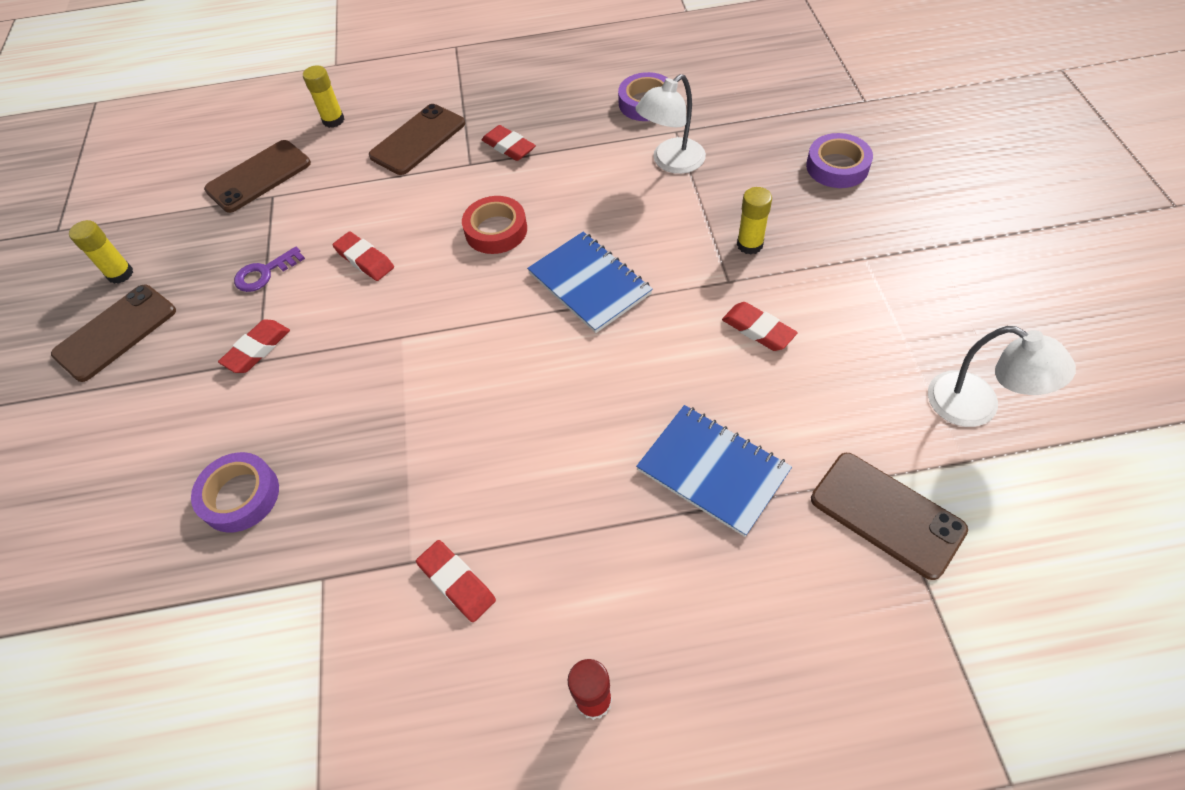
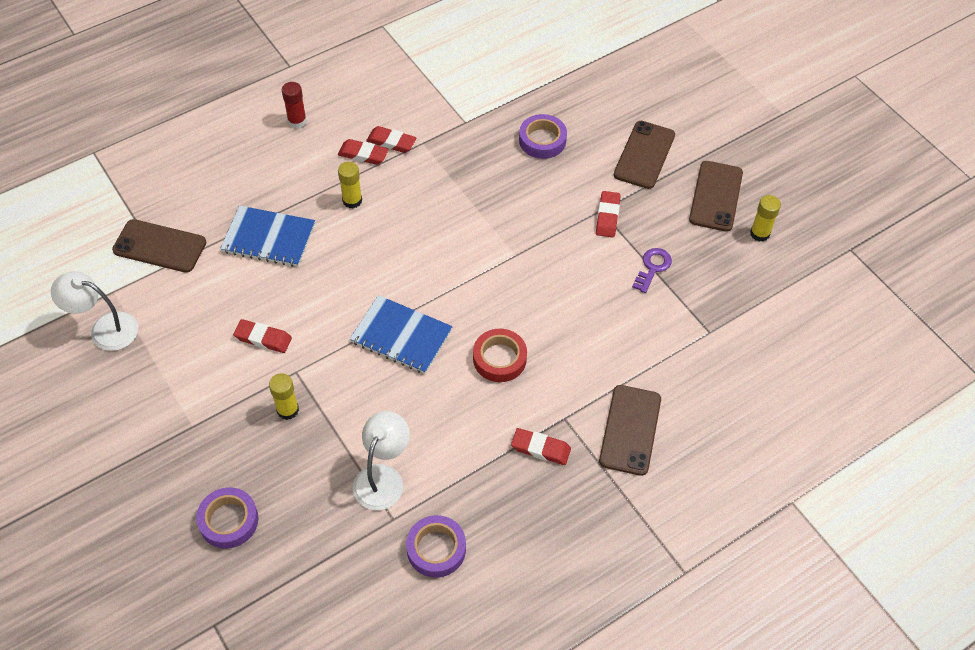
camera: 150 degrees right, 0 degrees up
brown phone [204,140,311,213] -> brown phone moved to [614,121,675,189]
yellow glue stick [303,65,345,128] -> yellow glue stick moved to [338,162,362,208]
red eraser [332,232,394,281] -> red eraser moved to [338,139,389,165]

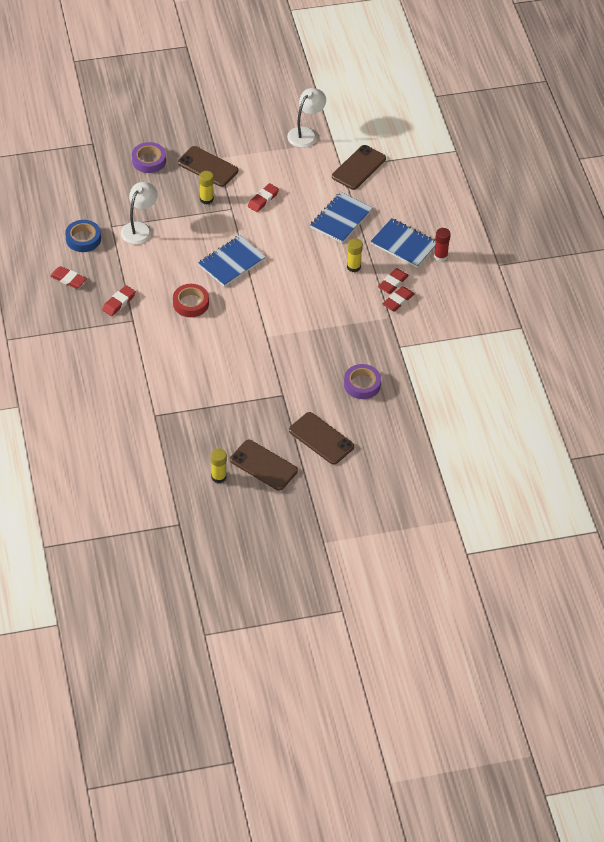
camera: 110 degrees right, 5 degrees down
white lamp [353,411,410,510] -> white lamp turned 105 degrees counterclockwise [121,182,158,244]
purple tape [406,515,466,578] -> blue tape [65,220,101,252]
red eraser [596,191,621,238] -> red eraser moved to [50,266,87,289]
brown phone [599,385,661,476] -> brown phone moved to [178,146,238,187]
purple key [632,248,672,293] -> none
none -> blue notebook [370,218,436,268]

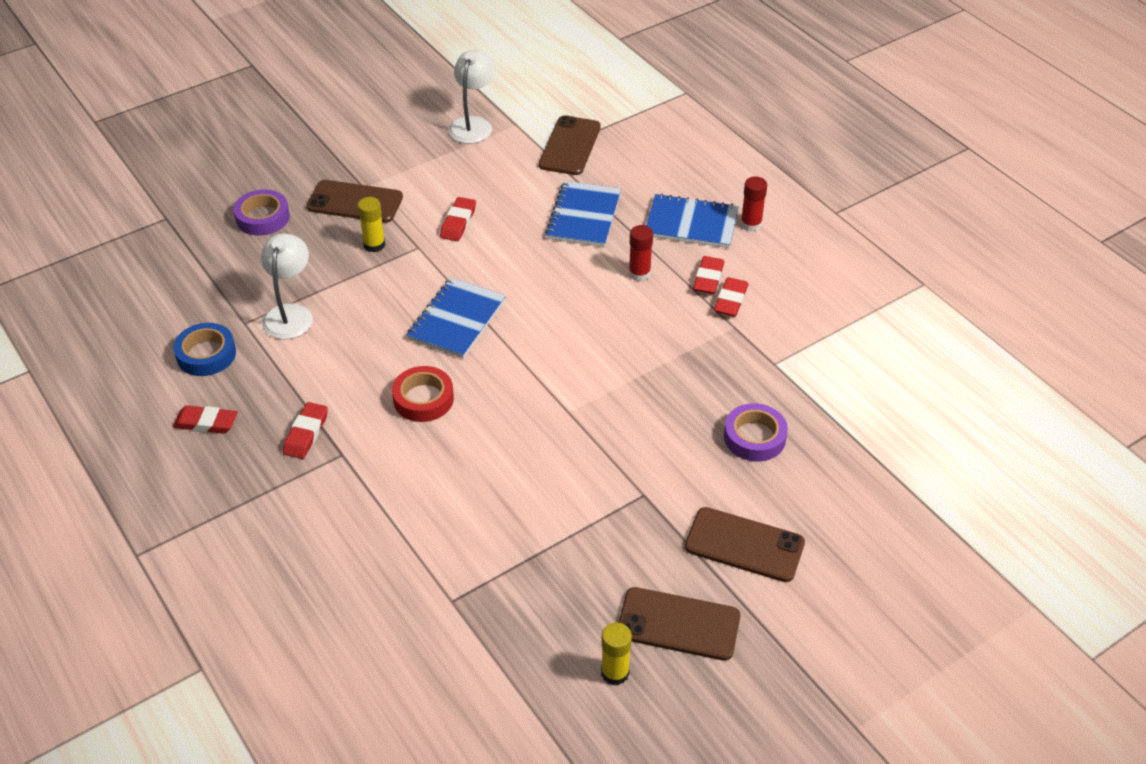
camera: 20 degrees left, 5 degrees down
yellow glue stick [347,238,363,272] -> red glue stick [629,225,653,281]

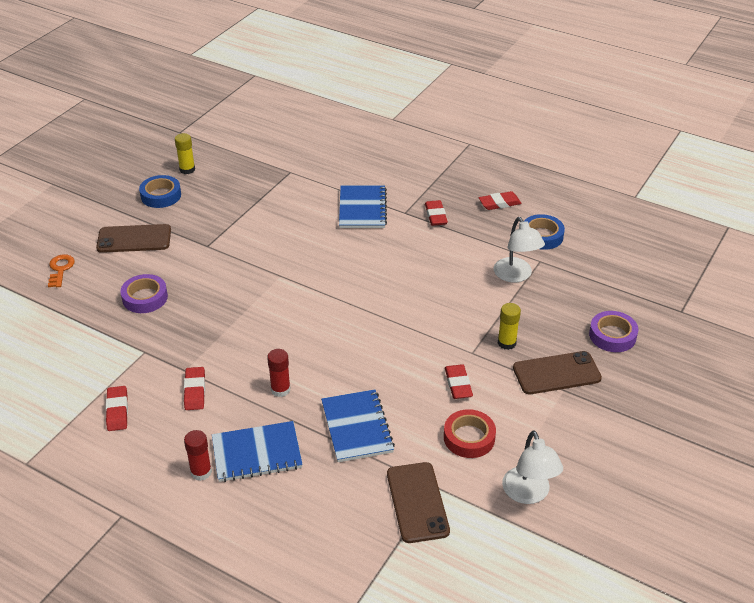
camera: 155 degrees right, 5 degrees down
red tape [392,366,454,422] -> red tape moved to [444,409,496,458]
blue notebook [406,277,506,358] -> blue notebook moved to [339,185,387,228]
brown phone [618,587,740,661] -> blue tape [139,175,181,208]
red eraser [693,256,724,294] -> red eraser moved to [106,386,128,431]
none -> orange key [48,254,75,287]

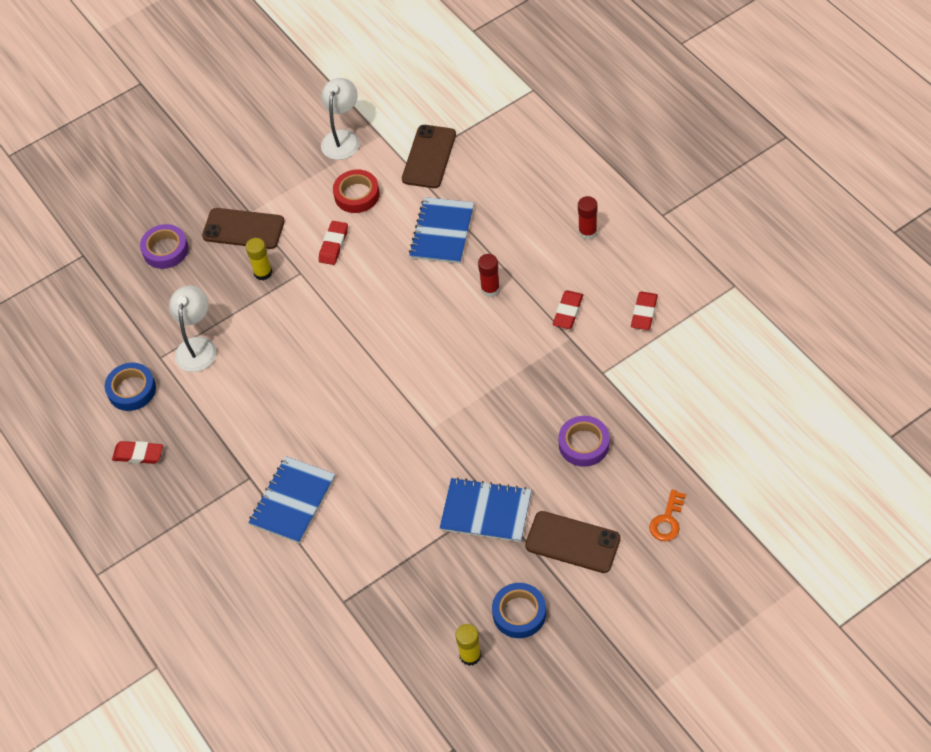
camera: 150 degrees left, 15 degrees up
blue notebook [212,421,303,482] -> blue notebook moved to [439,477,532,542]
red eraser [425,200,448,226] -> none

